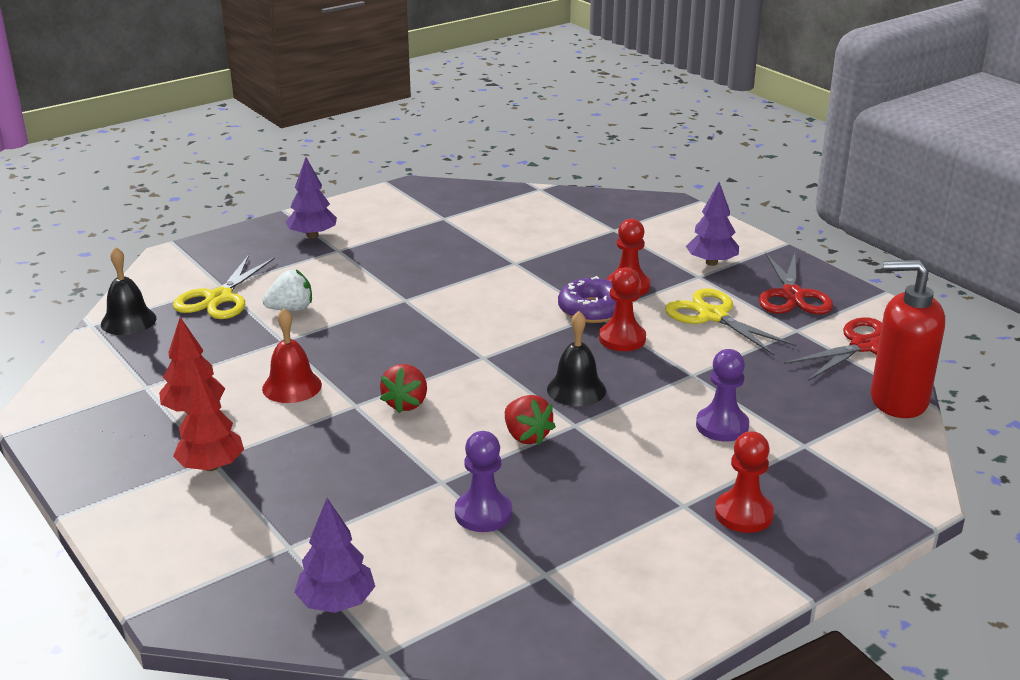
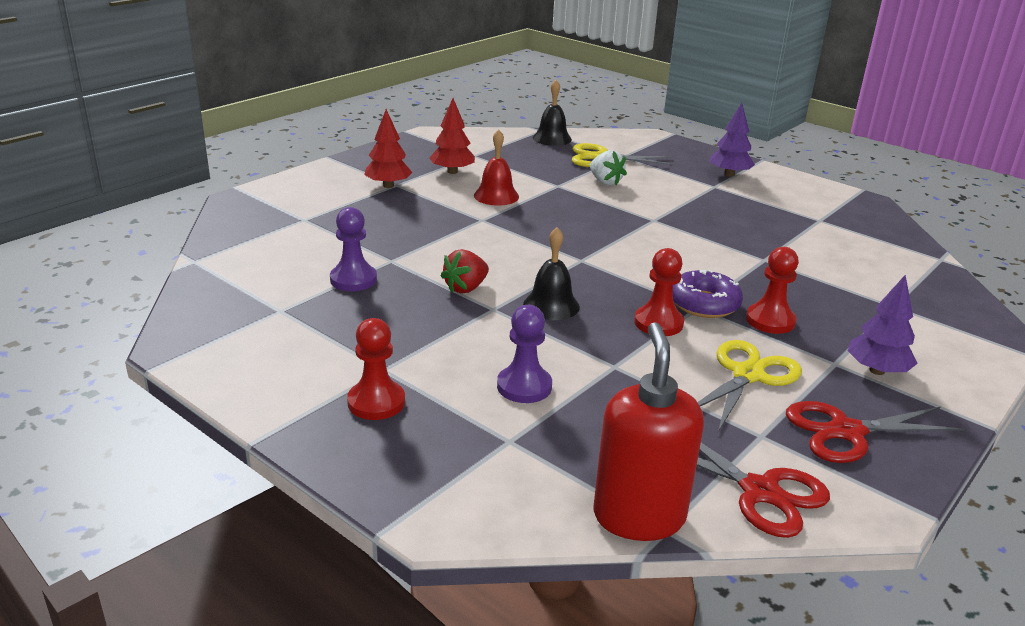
camera: 75 degrees right, 0 degrees up
purple tree [294,498,375,613] -> none
red strawberry [380,364,427,413] -> none

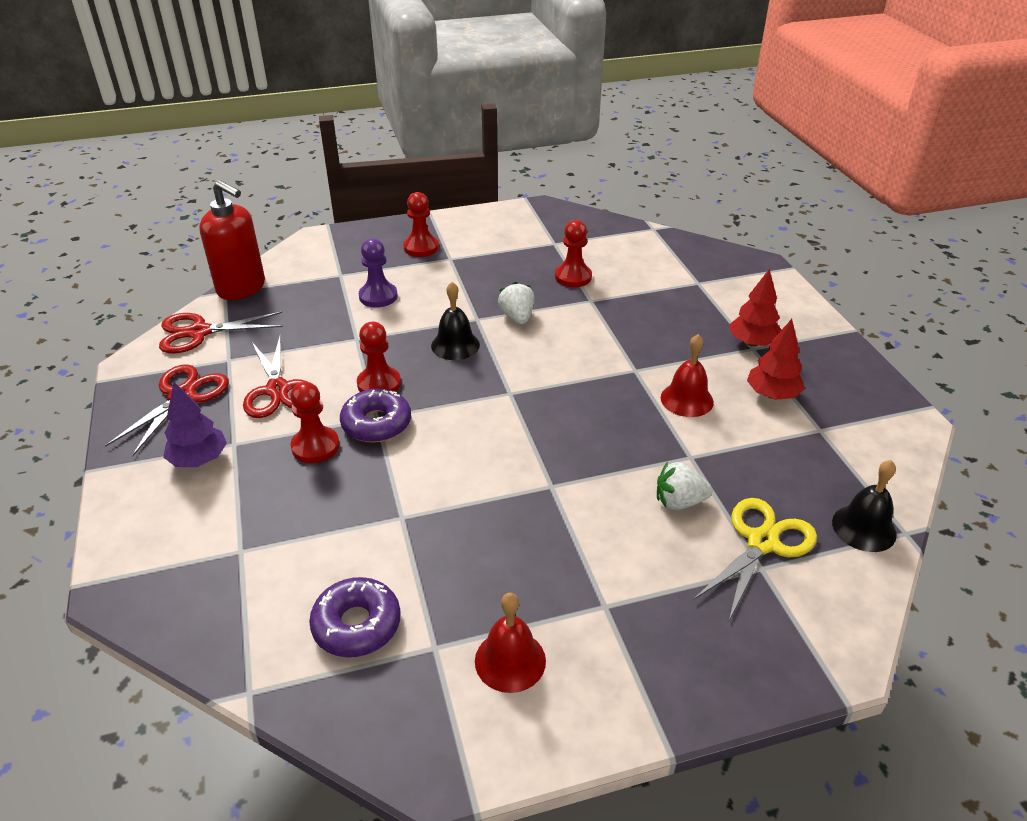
camera: 125 degrees right, 10 degrees up
purple pawn [330,207,377,291] -> red pawn [555,220,592,287]
red strawberry [441,249,489,294] -> white strawberry [498,282,535,324]
yellow scissors [697,340,802,432] -> red scissors [243,336,307,418]
purple tree [710,103,755,177] -> none
none -> purple donut [309,577,401,657]
none -> red bell [475,593,546,693]

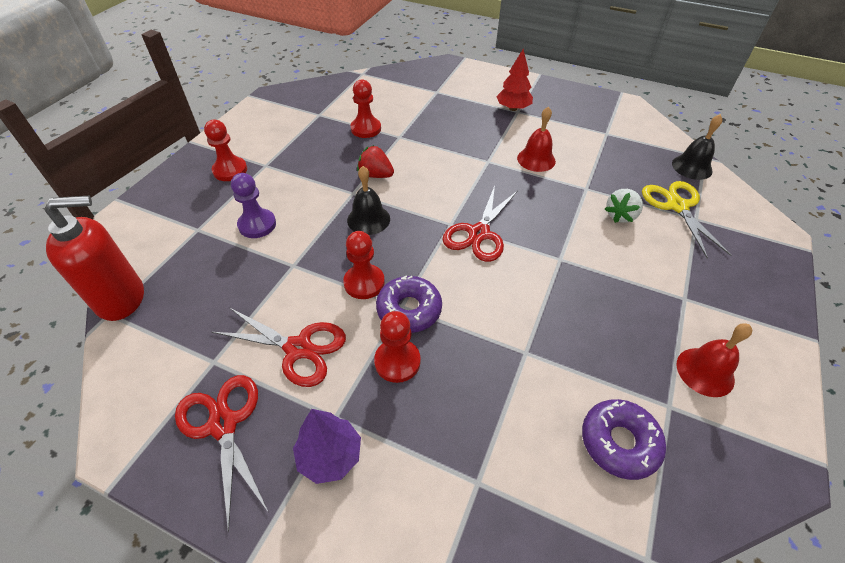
camera: 50 degrees left, 10 degrees up
red scissors [159,312,283,353] -> red scissors moved to [442,186,518,262]
white strawberry [498,282,535,324] -> red strawberry [357,145,394,178]
red tree [747,319,805,400] -> none

